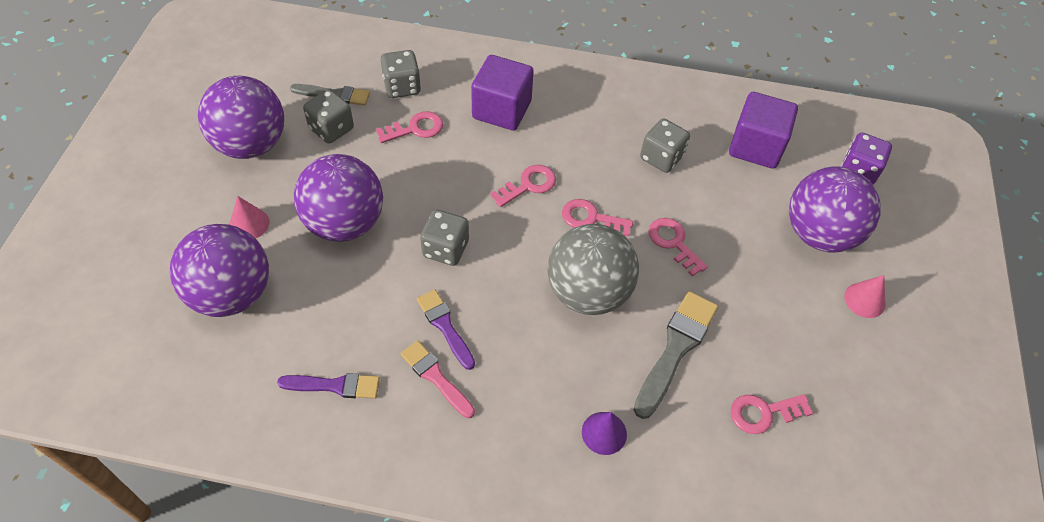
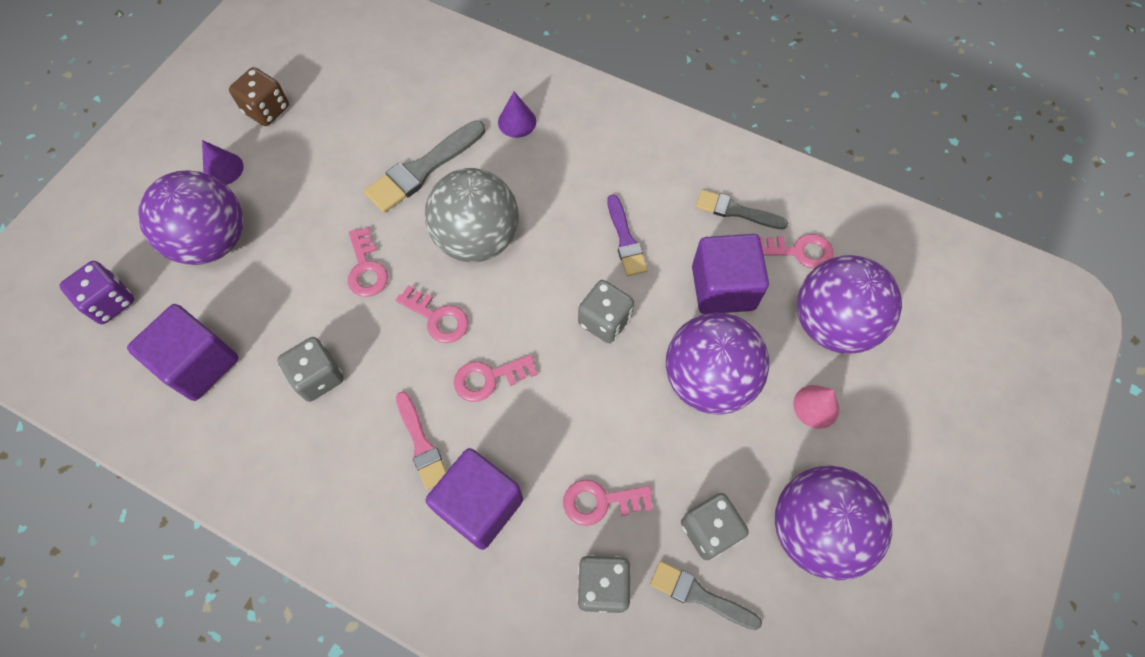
camera: 160 degrees left, 10 degrees up
purple brush [277,373,380,399] -> grey brush [696,190,788,230]
pink brush [401,340,475,418] -> pink brush moved to [396,391,447,490]
pink key [730,394,813,434] -> pink key moved to [760,234,833,269]
pink cone [844,275,885,318] -> purple cone [202,140,244,185]
none -> brown dice [229,67,289,126]
none -> purple cube [692,234,769,314]

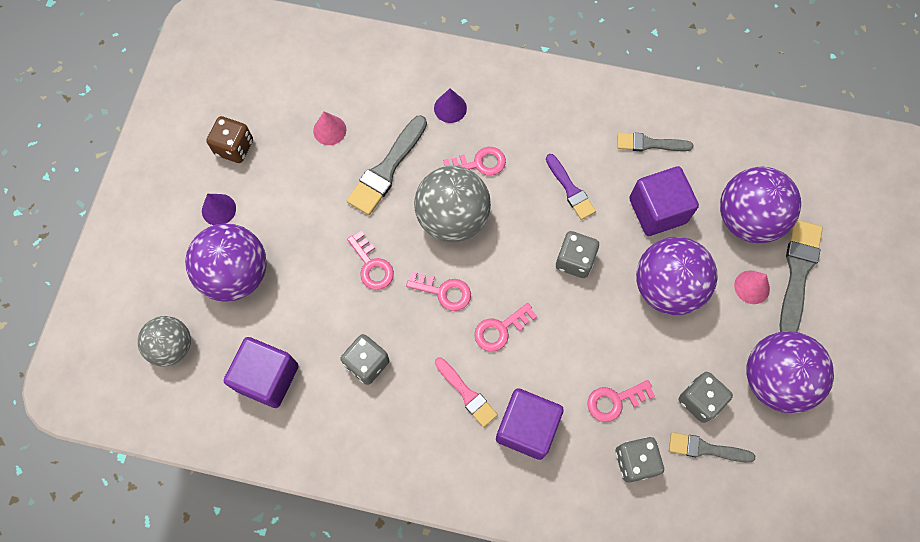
camera: 15 degrees left, 5 degrees up
purple dice [59,261,134,324] -> grey ball [138,316,191,366]
pink key [760,234,833,269] -> pink key moved to [443,147,506,176]
none -> pink cone [313,111,346,145]
none -> grey brush [780,220,823,332]

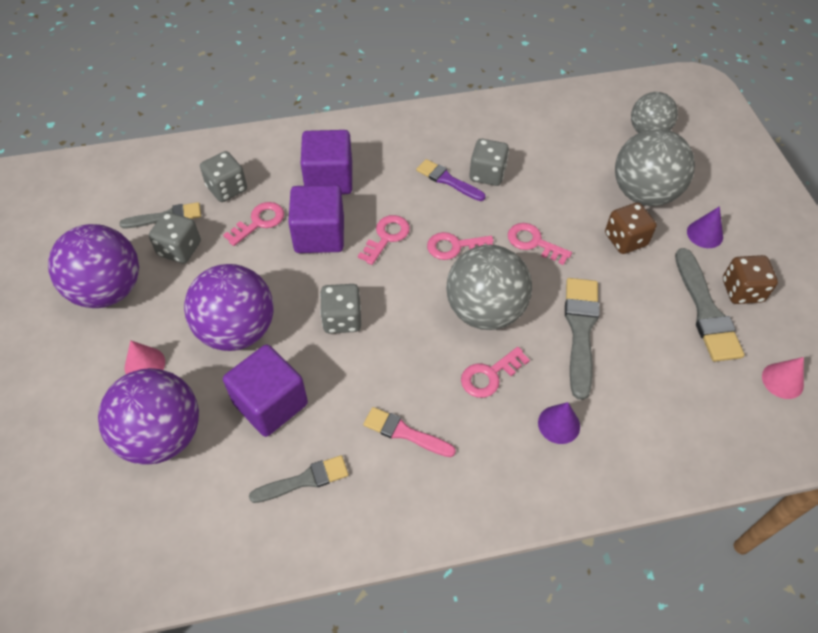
camera: 155 degrees right, 15 degrees down
purple ball [185,223,267,302] -> grey ball [615,129,695,206]
purple cube [223,337,299,408] -> purple cube moved to [288,185,344,253]
pink cone [313,111,346,145] -> pink cone moved to [762,357,804,399]
pink brush [435,357,498,427] -> pink brush moved to [363,407,456,457]
purple brush [546,154,596,220] -> purple brush moved to [416,159,486,201]
grey brush [780,220,823,332] -> grey brush moved to [675,248,745,362]
none -> brown dice [605,203,657,254]

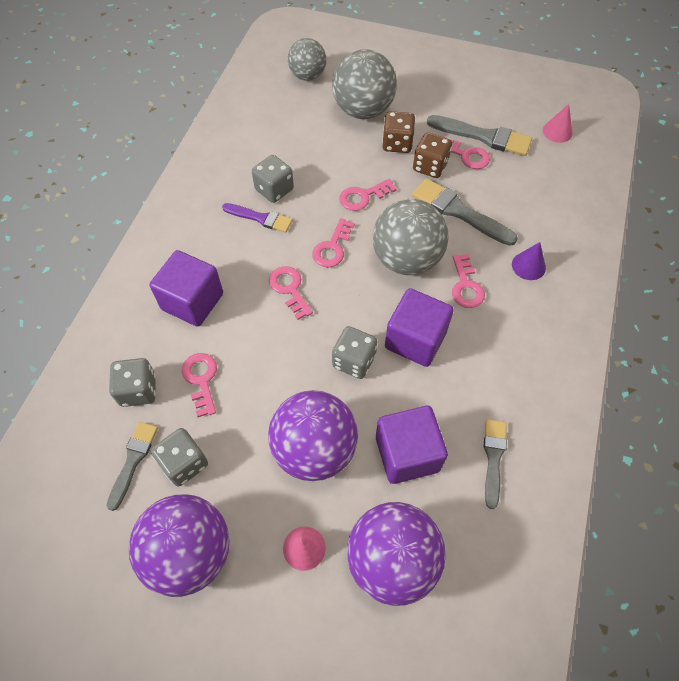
camera: 60 degrees left, 5 degrees up
purple cube [288,185,344,253] -> purple cube moved to [385,288,454,367]
pink brush [363,407,456,457] -> none
purple brush [416,159,486,201] -> purple brush turned 135 degrees counterclockwise [222,203,293,233]
purple cone [687,206,723,248] -> none
brown dice [723,255,778,304] -> brown dice moved to [413,132,452,178]
none -> pink key [443,136,490,169]

